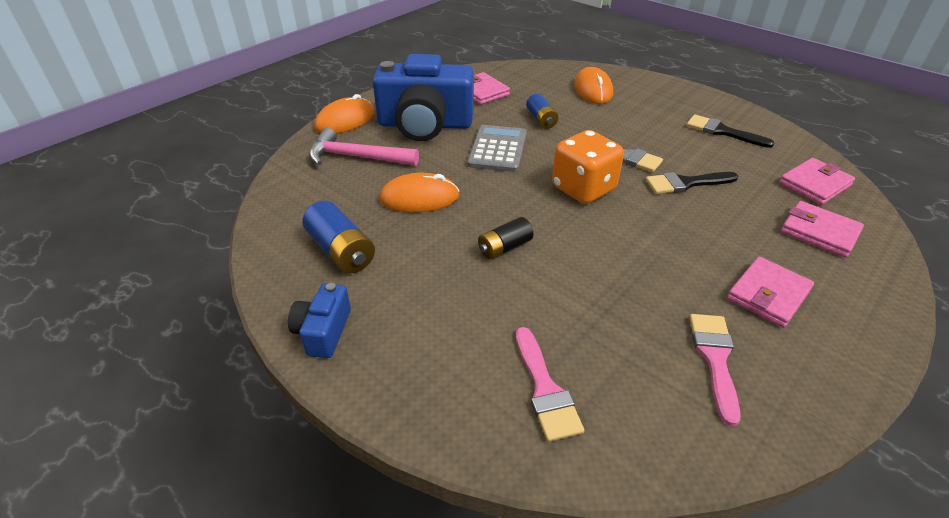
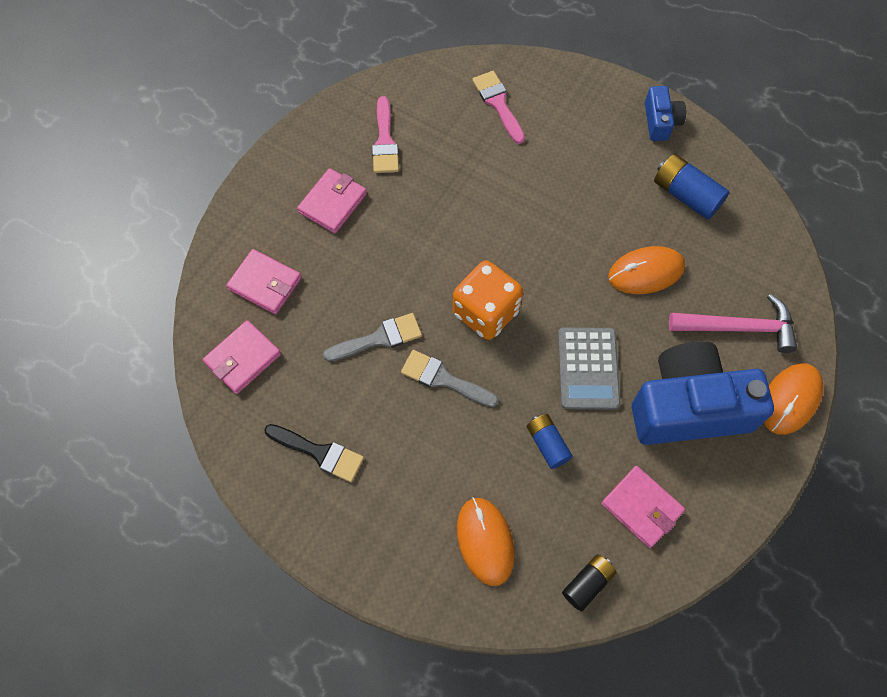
camera: 170 degrees right, 25 degrees up
black battery [478,217,533,259] -> black battery moved to [562,554,617,611]
black brush [646,172,738,194] -> grey brush [323,313,422,361]

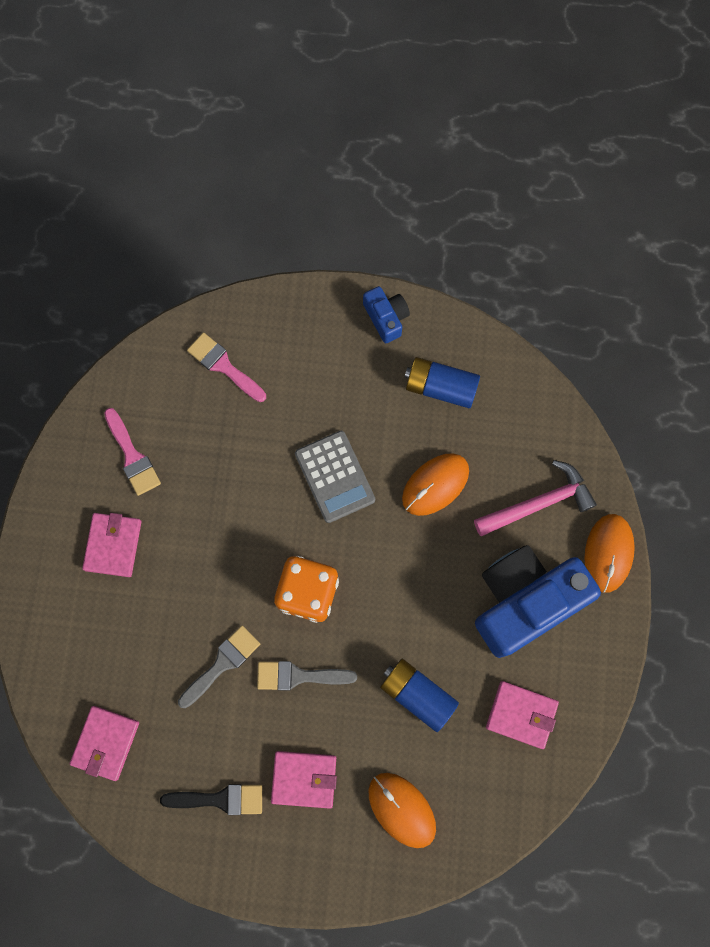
camera: 25 degrees left, 10 degrees up
pink wallet [226,249,302,314] -> pink wallet moved to [271,751,337,809]
blue battery [527,414,573,469] -> blue battery [380,659,459,732], size x1.51
grey calculator [558,327,621,409] -> grey calculator moved to [295,431,375,523]
black battery [562,554,617,611] -> none

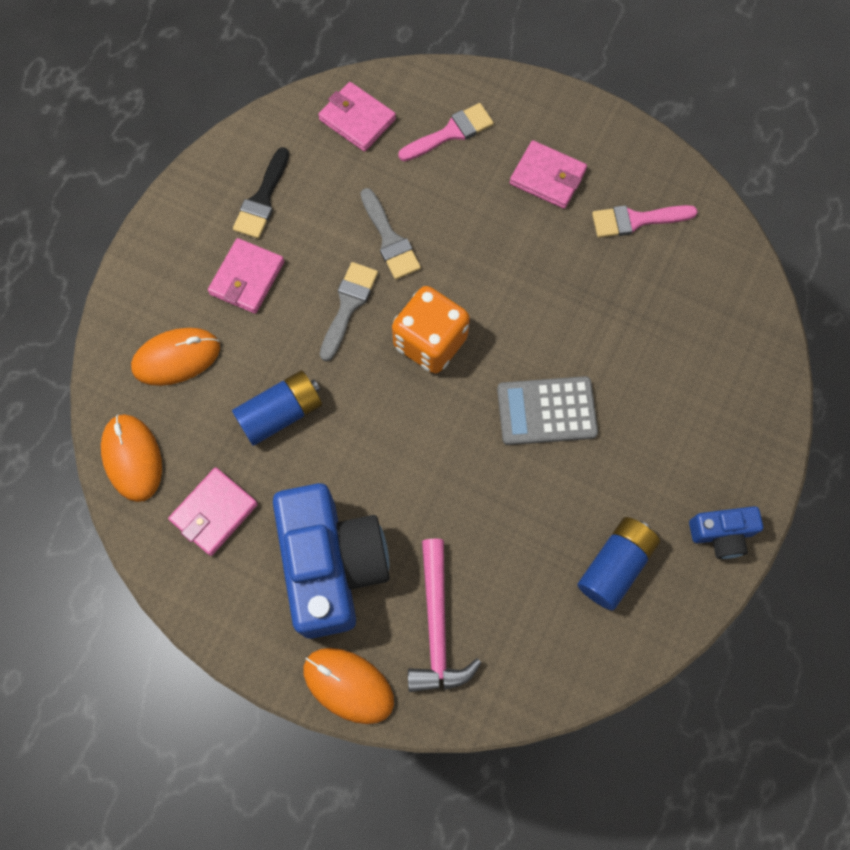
camera: 110 degrees right, 5 degrees down
pink brush [187,332,266,402] -> pink brush moved to [398,103,494,161]
orange mouse [402,454,469,516] -> orange mouse moved to [101,414,162,502]

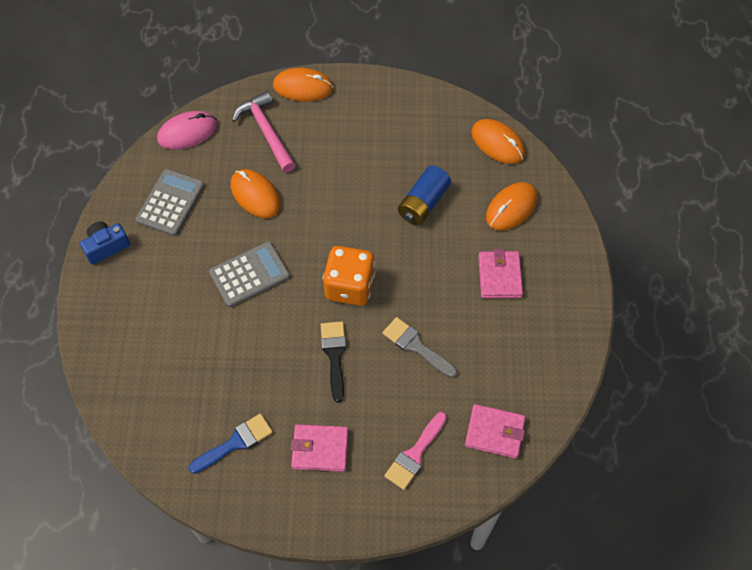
camera: 155 degrees right, 10 degrees down
pink wallet [168,467,258,556] -> none
black brush [233,147,289,239] -> black brush moved to [321,321,346,403]
blue camera [273,483,390,639] -> none
grey brush [320,262,378,362] -> none
blue battery [577,517,660,610] -> grey calculator [135,169,204,236]
pink brush [592,205,697,238] -> blue brush [188,413,273,474]
none -> pink mouse [157,111,218,150]
none -> orange mouse [231,169,281,218]

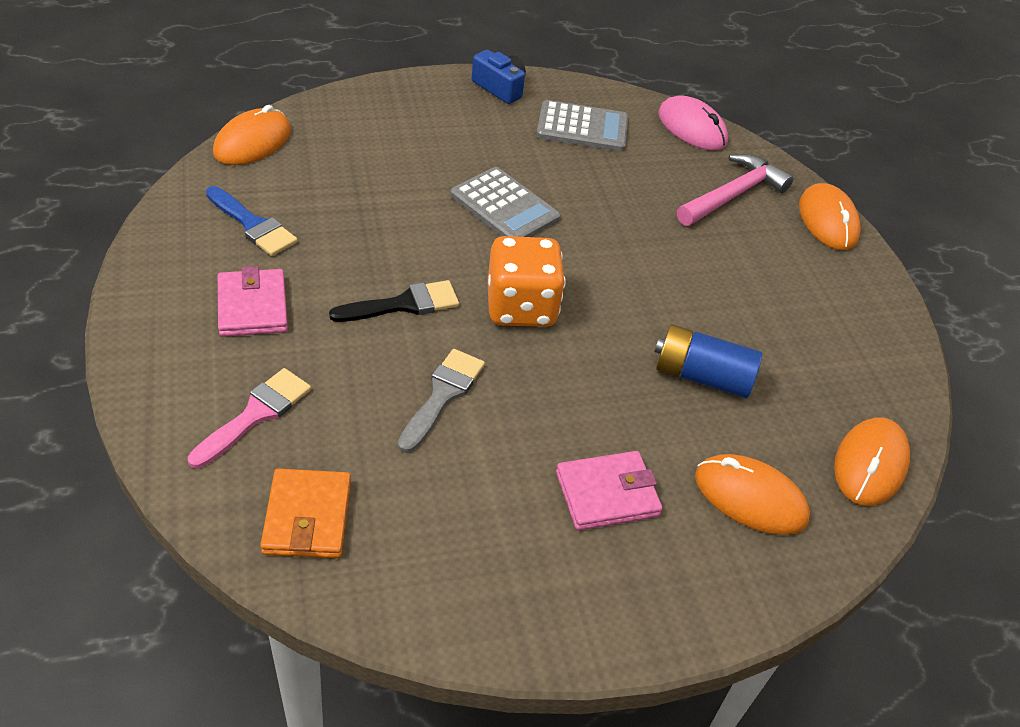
camera: 70 degrees right, 15 degrees down
orange mouse [231,169,281,218] -> orange mouse moved to [213,105,291,165]
pink brush [384,412,447,490] -> pink brush turned 105 degrees clockwise [188,368,311,468]
pink wallet [465,404,526,459] -> orange wallet [260,469,351,558]

